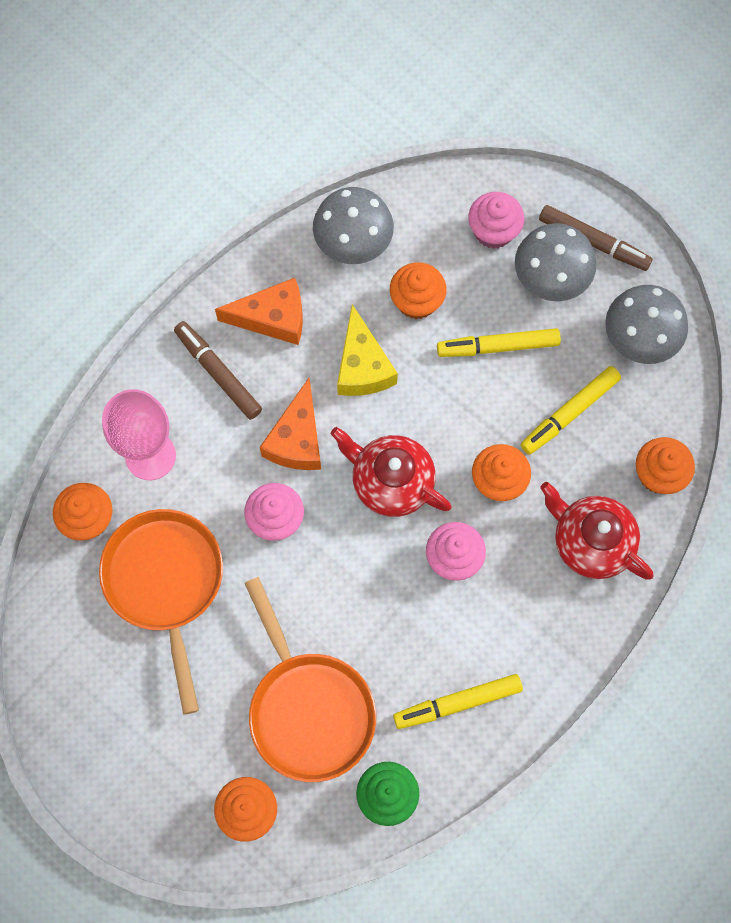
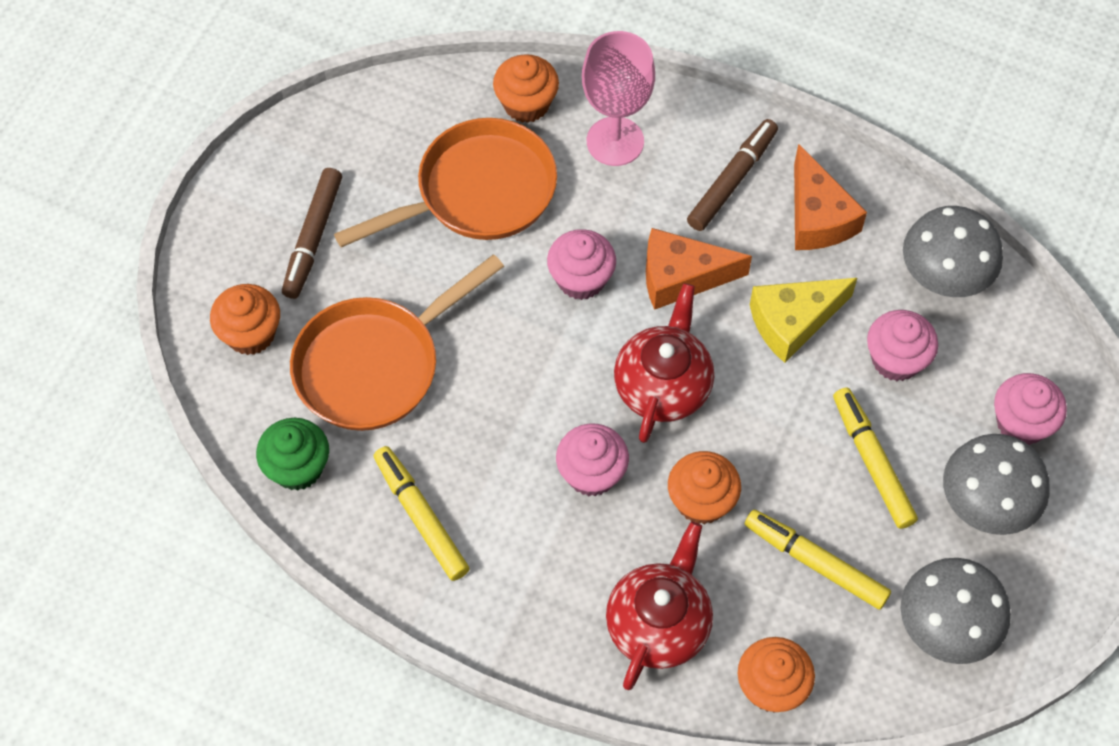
camera: 75 degrees right, 10 degrees down
orange cupcake [390,262,446,319] -> pink cupcake [867,310,938,381]
brown marker [539,205,653,271] -> brown marker moved to [282,168,342,299]

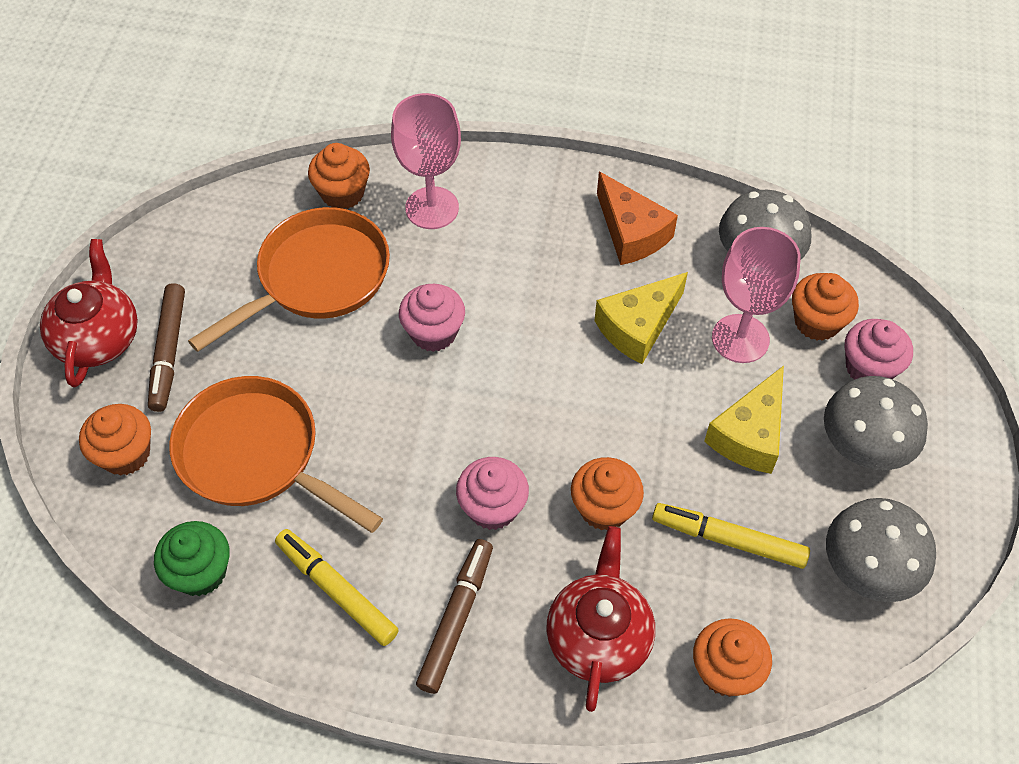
camera: 15 degrees left, 5 degrees down
orange pan [290,254,504,431] -> orange pan turned 90 degrees clockwise [169,376,383,533]
red teapot [614,283,714,443] -> red teapot moved to [40,239,138,387]
orange cheese [646,228,752,310] -> none
brown marker [687,119,778,231] -> brown marker moved to [416,539,493,694]
yellow marker [833,388,918,529] -> yellow cheese [704,365,784,474]
pink cupcake [867,310,938,381] -> pink goblet [712,227,801,363]
none -> orange cupcake [792,273,859,341]

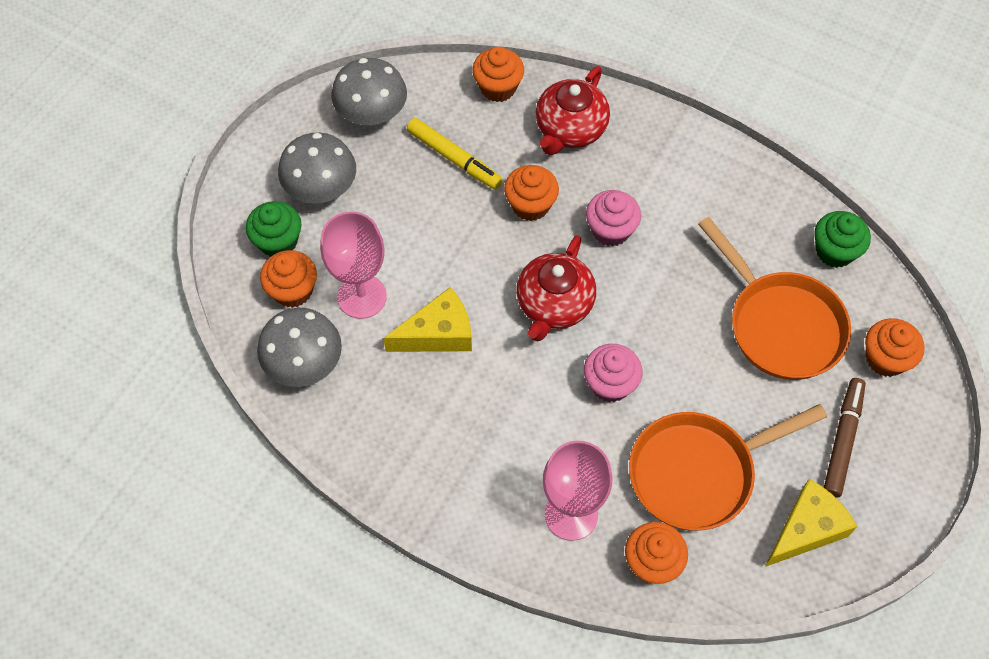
camera: 160 degrees left, 5 degrees up
red teapot [40,239,138,387] -> red teapot moved to [516,235,596,342]
yellow marker [275,529,399,646] -> none
brown marker [416,539,493,694] -> none
orange cheese [597,172,678,265] -> none
yellow cheese [704,365,784,474] -> yellow cheese moved to [765,479,857,567]
pink cupcake [845,319,913,380] -> green cupcake [246,201,302,257]

